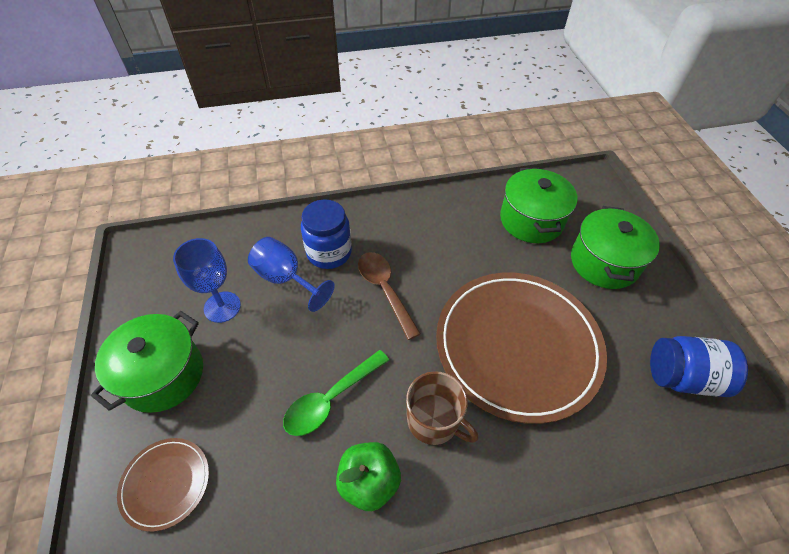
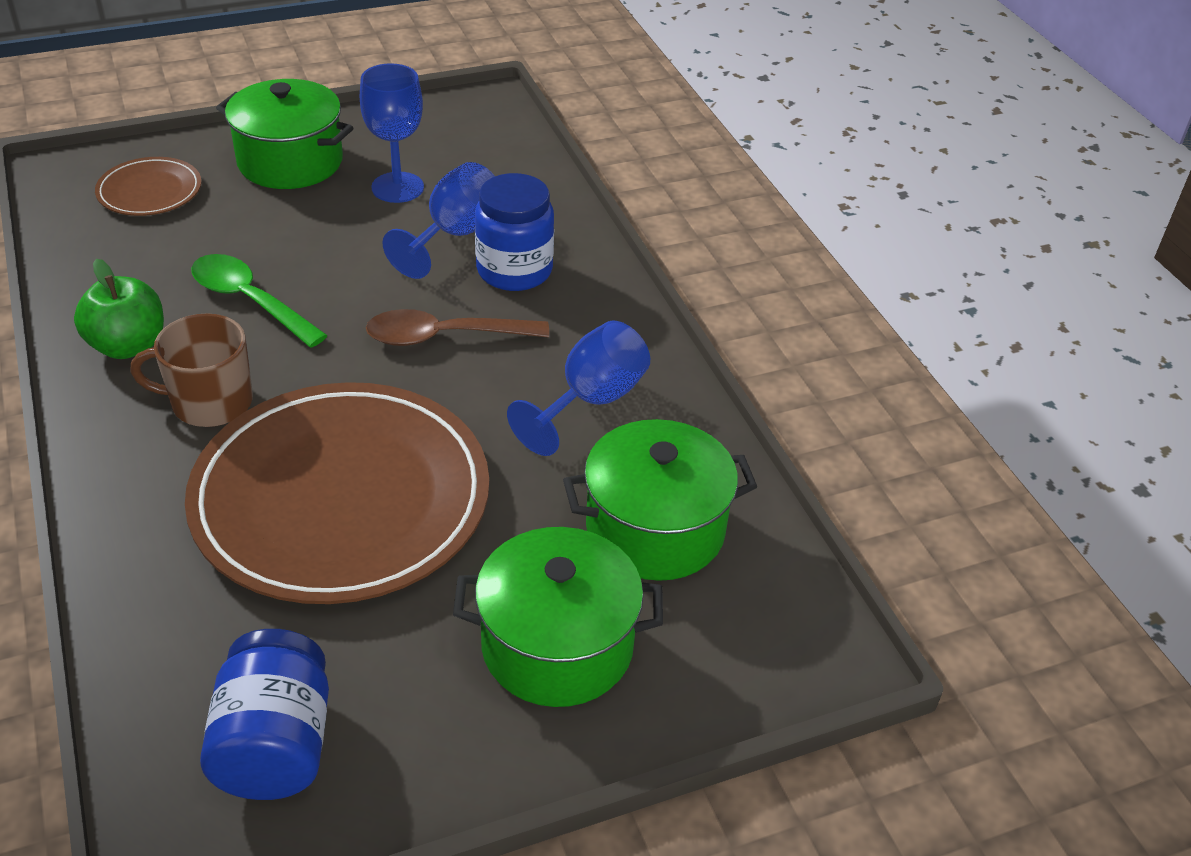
camera: 80 degrees right, 10 degrees down
brown spoon [358,252,421,340] -> brown spoon turned 150 degrees counterclockwise [366,309,549,346]
brown mug [406,371,478,445] -> brown mug turned 60 degrees clockwise [130,313,253,427]
none -> blue goblet [507,321,650,456]

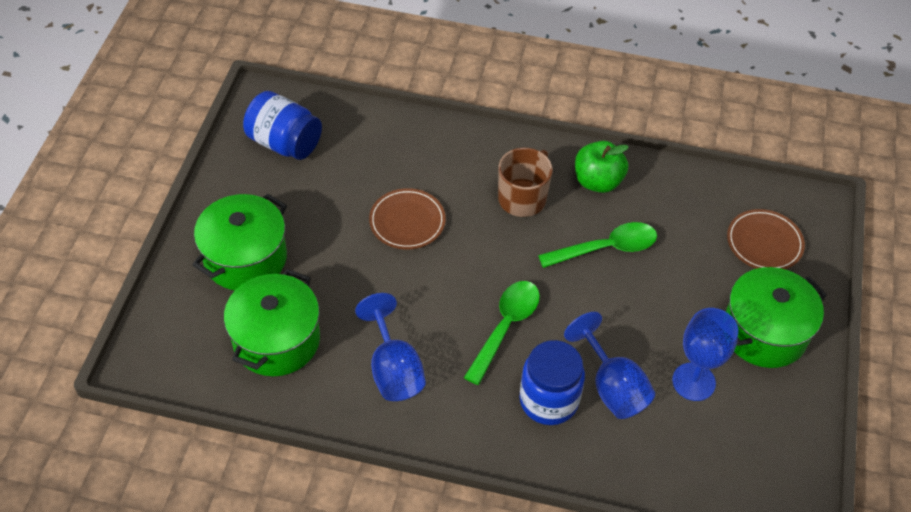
camera: 125 degrees right, 10 degrees up
brown plate [185,382,489,604] -> brown plate [369,188,446,249], size x0.44
brown spoon [366,309,549,346] -> green spoon [464,281,540,385]

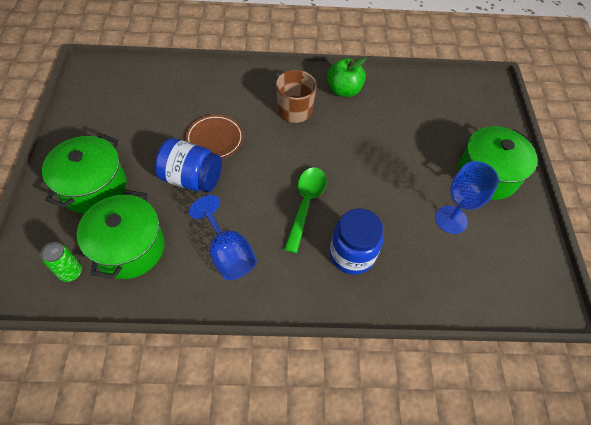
camera: 15 degrees left, 5 degrees up
blue jar [243,91,322,160] -> blue jar moved to [155,138,222,193]
green spoon [538,222,657,268] -> none
blue goblet [564,312,655,419] -> none
brown plate [727,209,805,269] -> none
none -> green can [41,242,82,282]

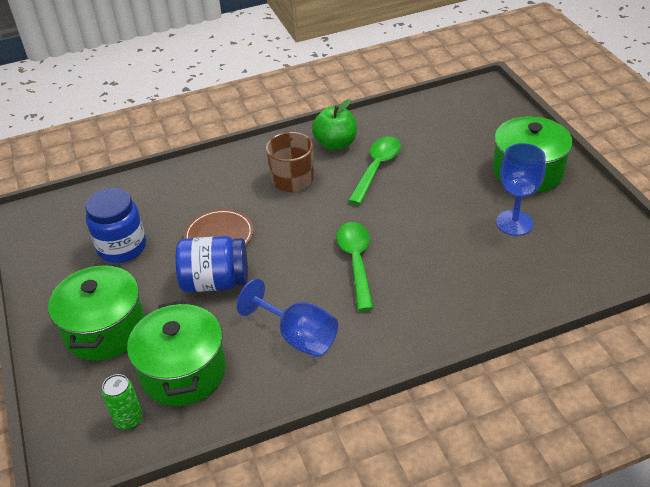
camera: 15 degrees left, 15 degrees down
blue jar [330,208,384,275] -> blue jar moved to [85,188,146,263]
none -> green spoon [348,136,401,205]

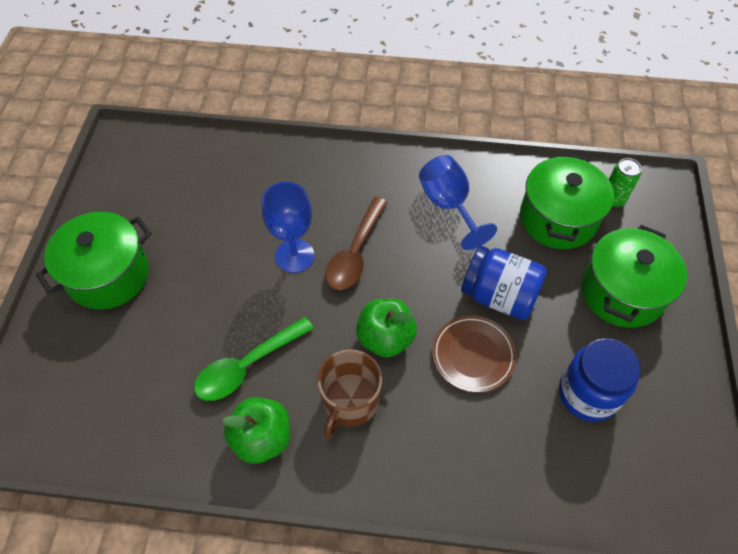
camera: 155 degrees left, 15 degrees up
green spoon [337,222,374,311] -> brown spoon [325,197,388,290]
blue goblet [496,143,546,236] -> blue goblet moved to [262,181,314,273]
none -> green apple [356,299,417,357]

